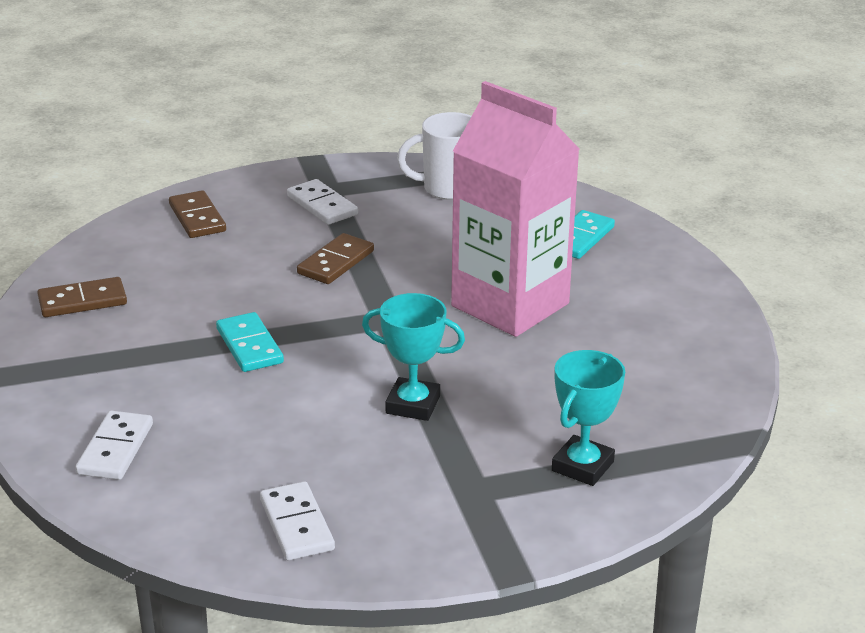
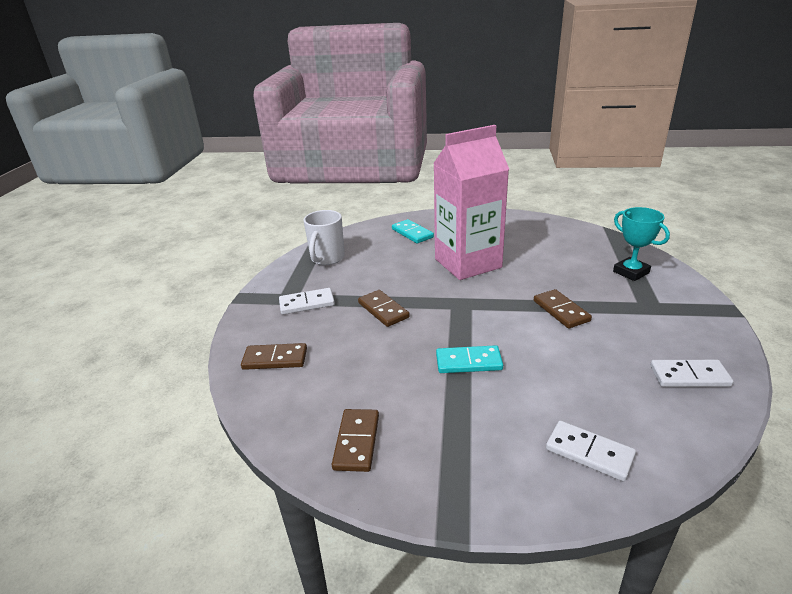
camera: 65 degrees left, 0 degrees up
turquoise trophy [362,293,465,421] -> brown domino [534,289,592,328]

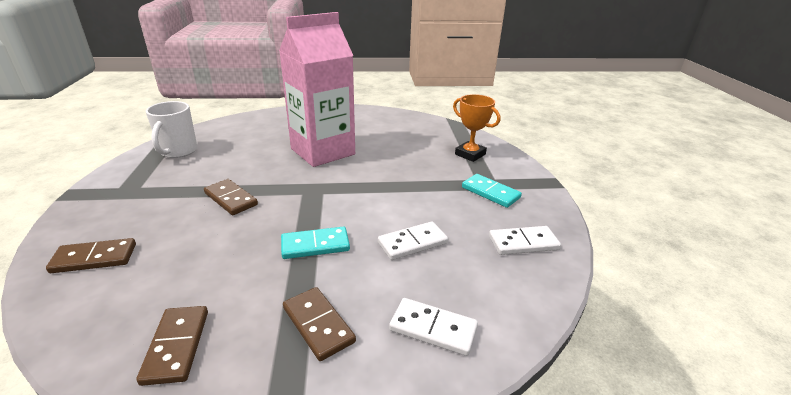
camera: 15 degrees left, 0 degrees up
white domino [279,288,335,315] -> white domino moved to [378,221,448,260]
turquoise domino [392,219,434,243] -> turquoise domino moved to [462,174,522,208]
brown domino [534,289,592,328] -> brown domino moved to [283,287,356,361]
turquoise trophy [613,207,670,281] -> orange trophy [453,94,500,162]

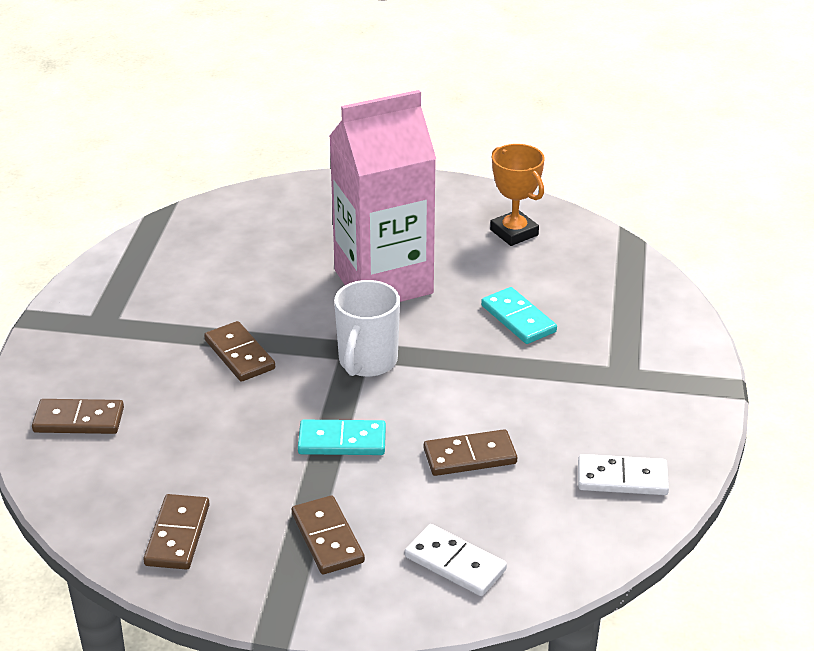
camera: 15 degrees right, 5 degrees up
white mug [146,101,197,158] -> white mug moved to [334,280,400,377]
white domino [378,221,448,260] -> brown domino [424,429,517,476]
orange trophy [453,94,500,162] -> orange trophy moved to [490,144,545,246]
turquoise domino [462,174,522,208] -> turquoise domino moved to [481,287,557,344]

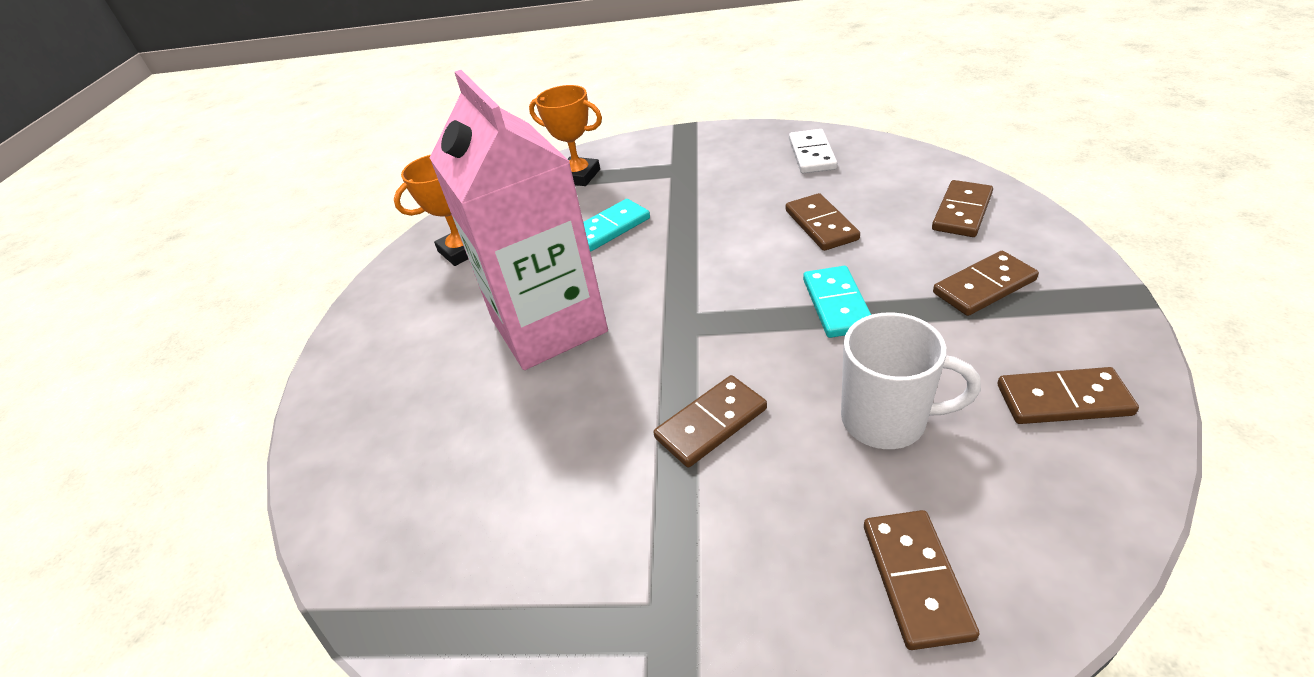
camera: 90 degrees left, 5 degrees up
white mug [334,280,400,377] -> white mug moved to [841,312,981,449]
white domino [405,524,507,596] -> brown domino [932,180,993,237]
none -> orange trophy [529,85,602,186]

